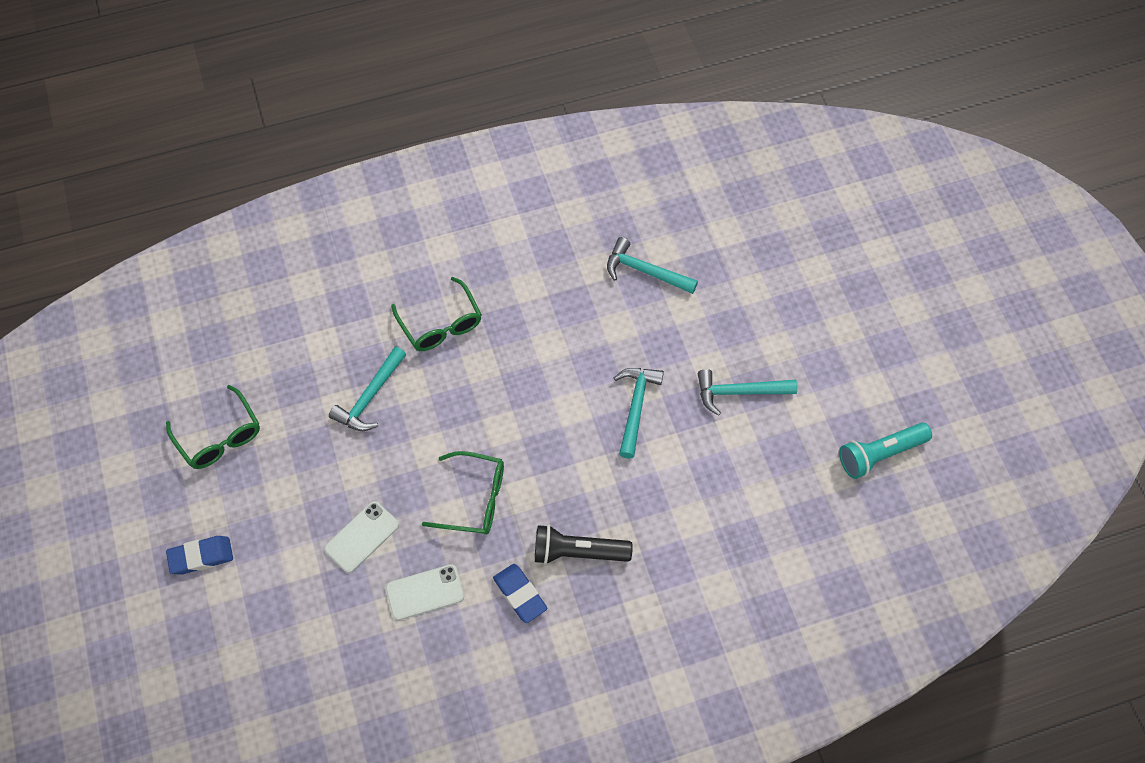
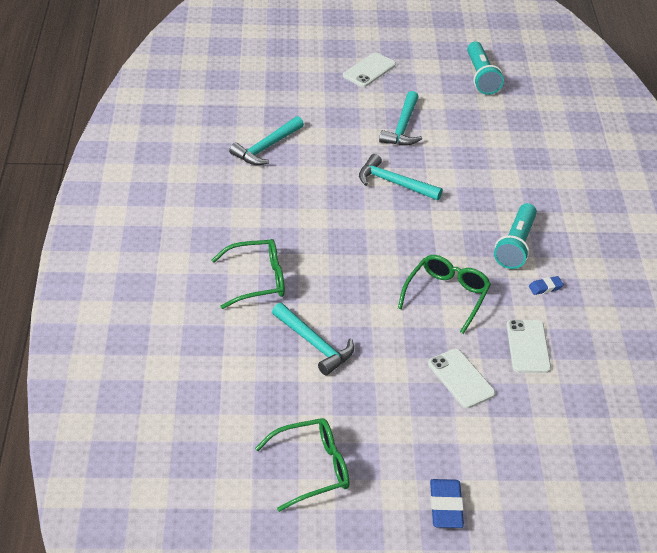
camera: 75 degrees left, 20 degrees down
blue eraser [493,564,547,623] -> blue eraser [529,276,564,295], size x0.58
black flashlight [535,525,633,565] -> turquoise flashlight [494,203,537,269]
none -> white phone [343,52,396,87]

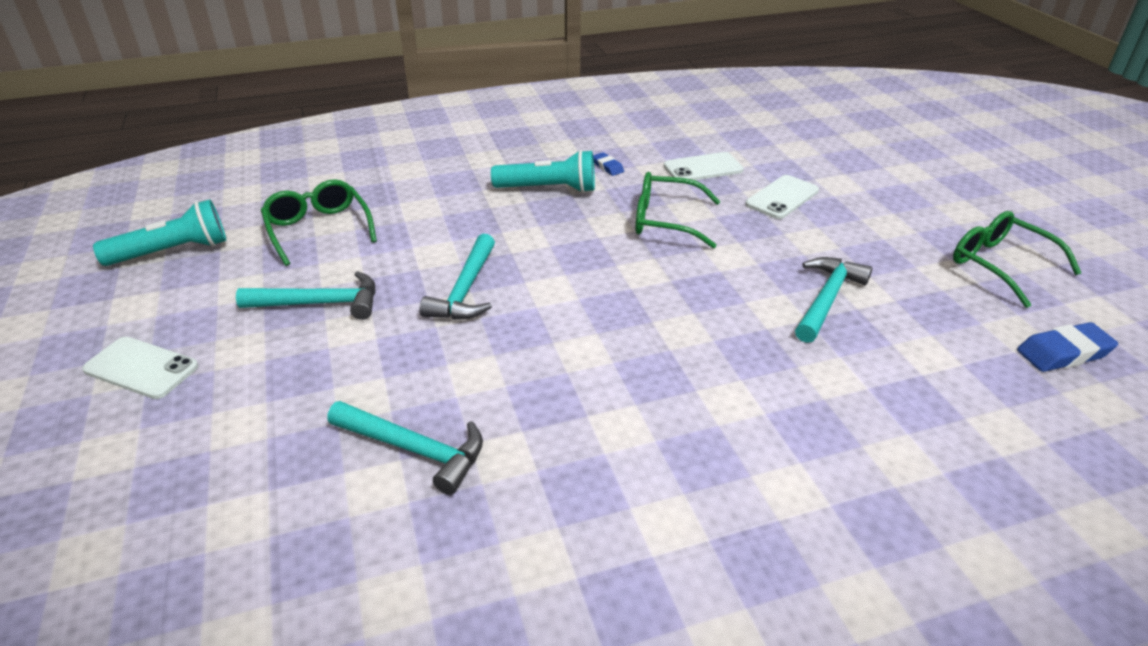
camera: 105 degrees left, 5 degrees down
green glasses [212,239,285,309] -> green glasses moved to [261,179,377,266]
blue eraser [430,479,464,528] -> blue eraser moved to [1017,322,1118,372]

